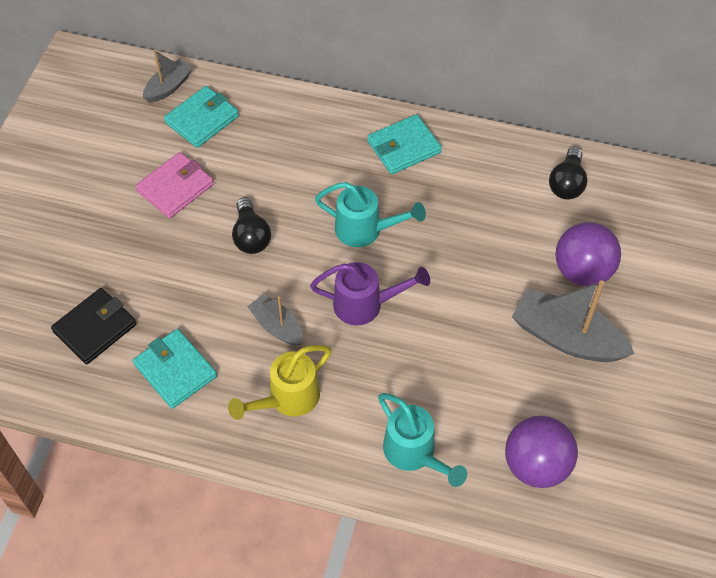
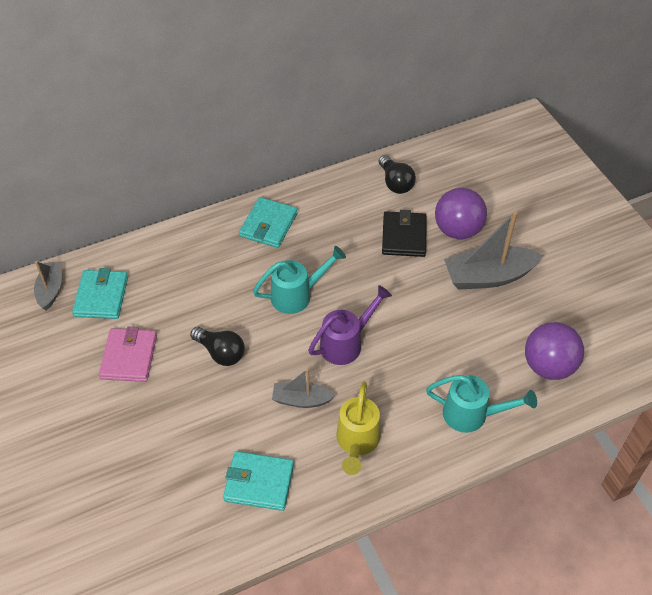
camera: 40 degrees left, 5 degrees down
black wallet [51,288,137,364] -> black wallet moved to [382,210,426,257]

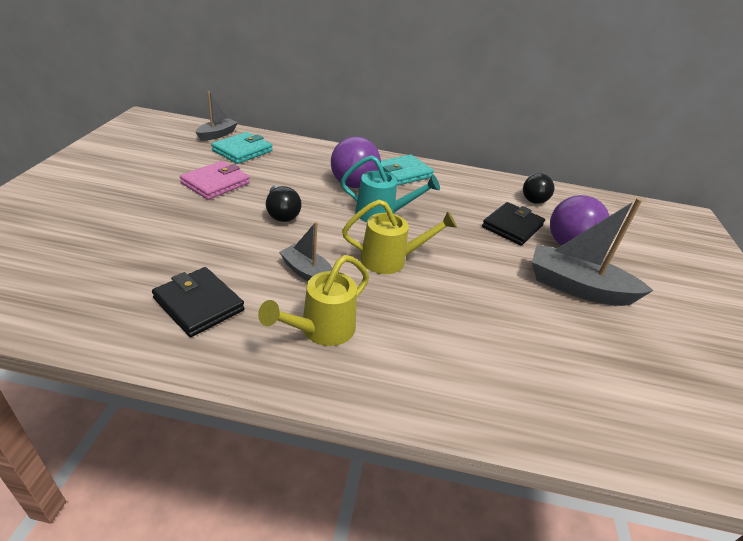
camera: 30 degrees right, 15 degrees down
turquoise wallet [223,451,294,511] -> black wallet [152,267,245,337]
purple watering can [308,285,392,365] -> yellow watering can [342,200,457,274]
turquoise watering can [426,375,537,433] -> none
purple ball [525,322,584,380] -> purple ball moved to [331,136,381,188]

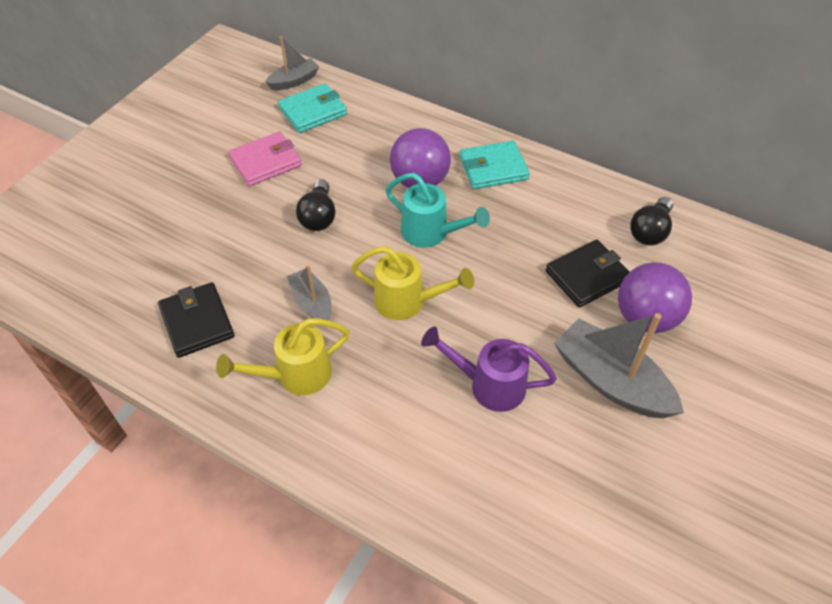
camera: 25 degrees right, 15 degrees up
none -> purple watering can [421,326,557,412]

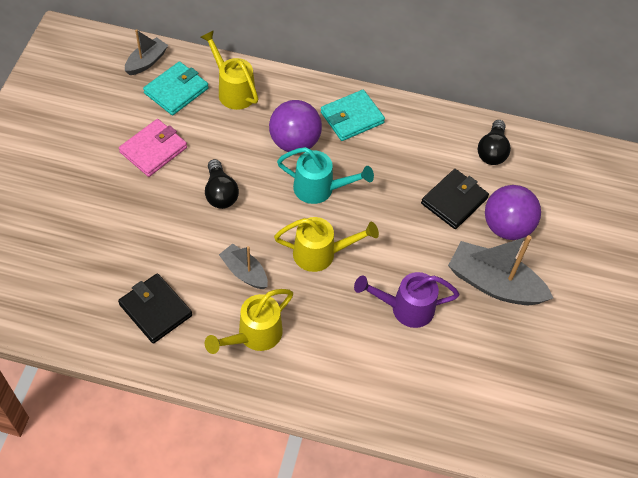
camera: 20 degrees left, 5 degrees up
none -> yellow watering can [201,30,258,110]

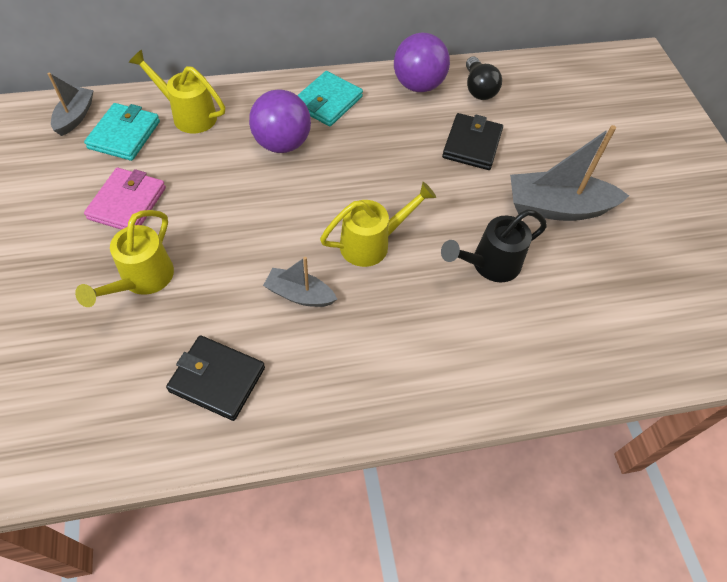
camera: 25 degrees left, 0 degrees up
black light bulb [205,159,239,209] -> none
yellow watering can [205,289,293,354] -> yellow watering can moved to [75,210,174,307]
turquoise watering can [277,147,374,204] -> none
purple watering can [354,272,460,328] -> black watering can [441,209,547,282]
purple ball [485,185,541,240] -> purple ball moved to [394,33,450,92]

